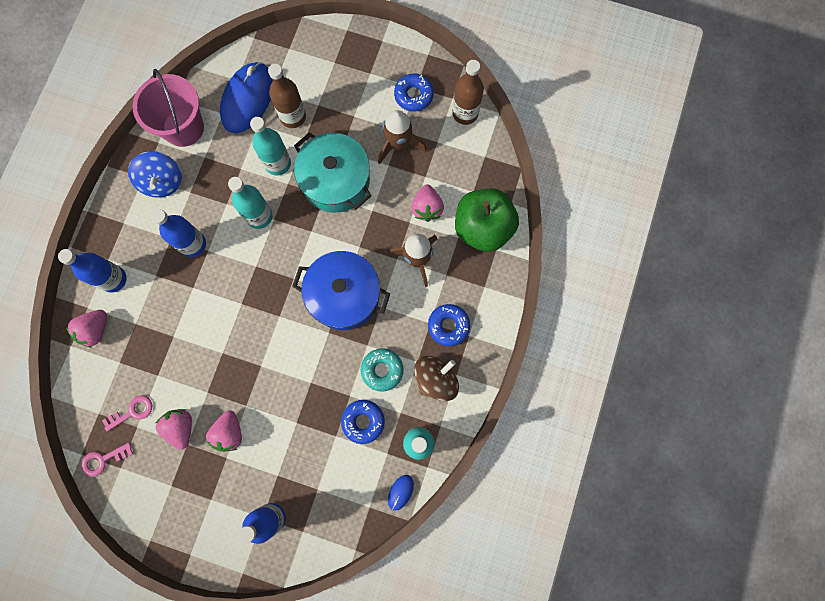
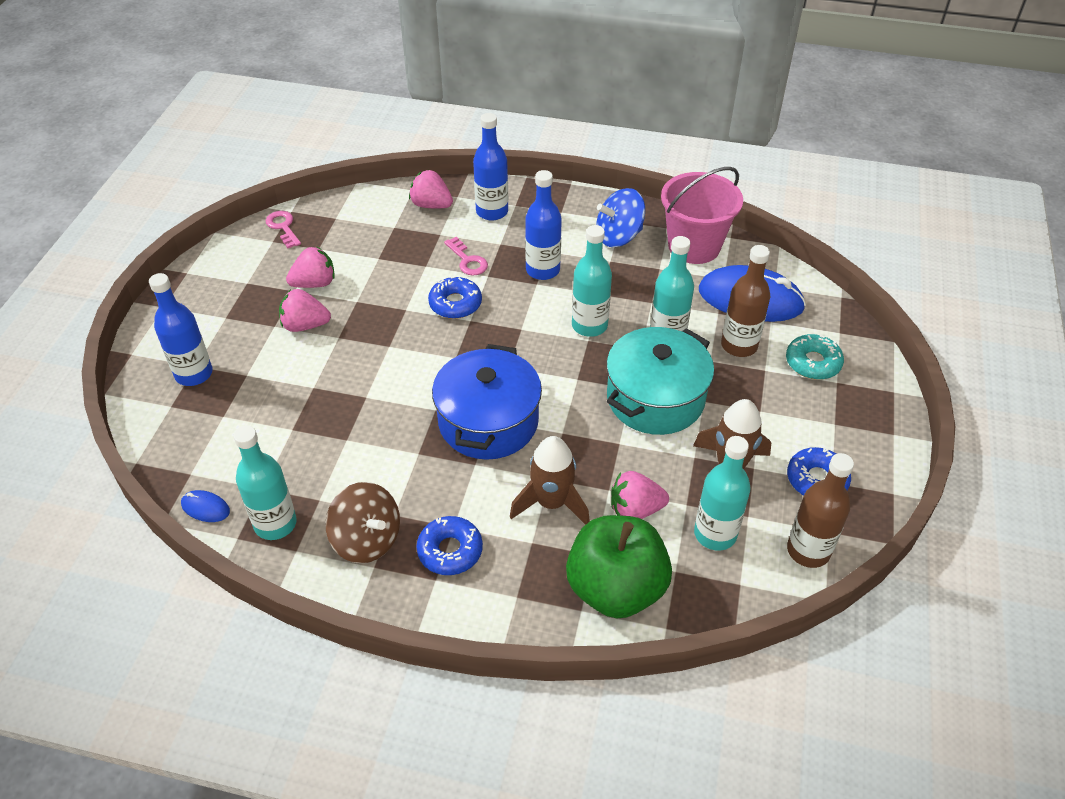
camera: 85 degrees right, 30 degrees down
pink key [102,395,152,431] -> pink key moved to [444,237,488,275]
blue donut [341,400,385,444] -> blue donut moved to [428,276,482,319]
turquoise donut [361,348,403,392] -> turquoise donut moved to [786,334,844,380]
none -> turquoise bottle [694,436,751,551]

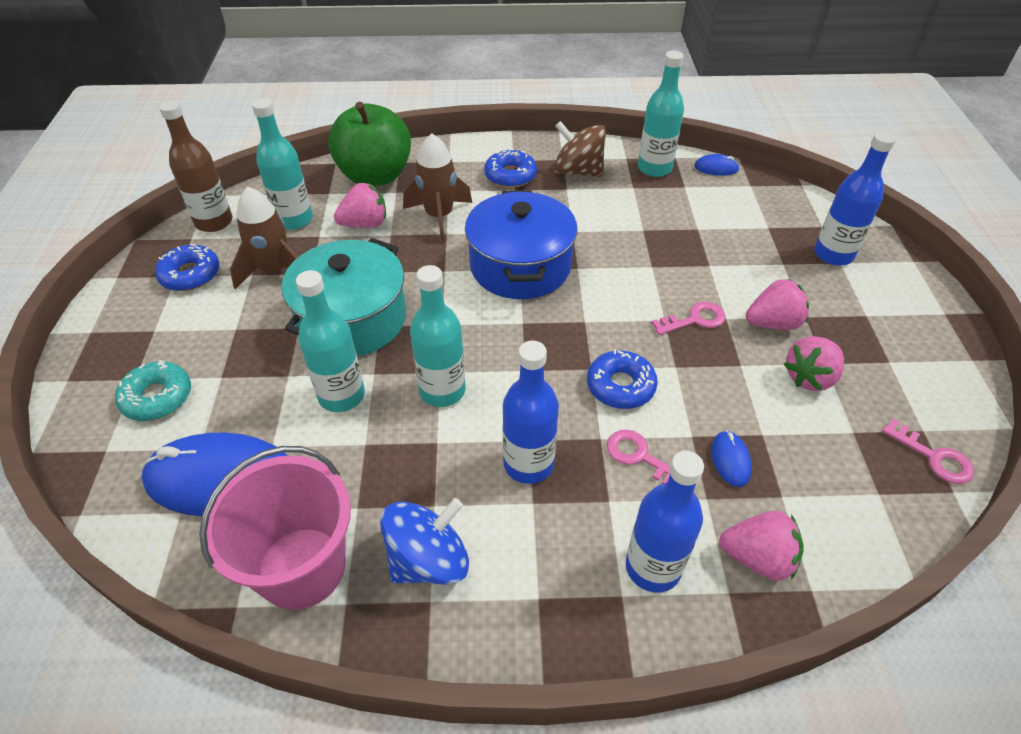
camera: 165 degrees right, 0 degrees up
brown bottle [721,245,770,357] -> none
none -> pink key [651,302,726,335]
none -> blue mouse [711,430,752,487]

